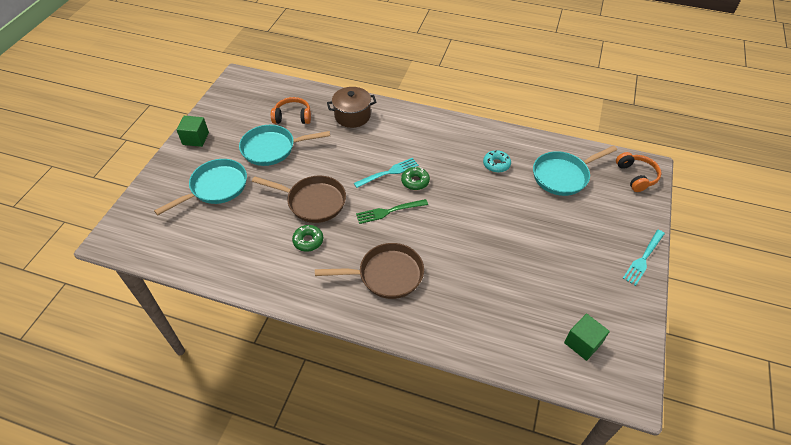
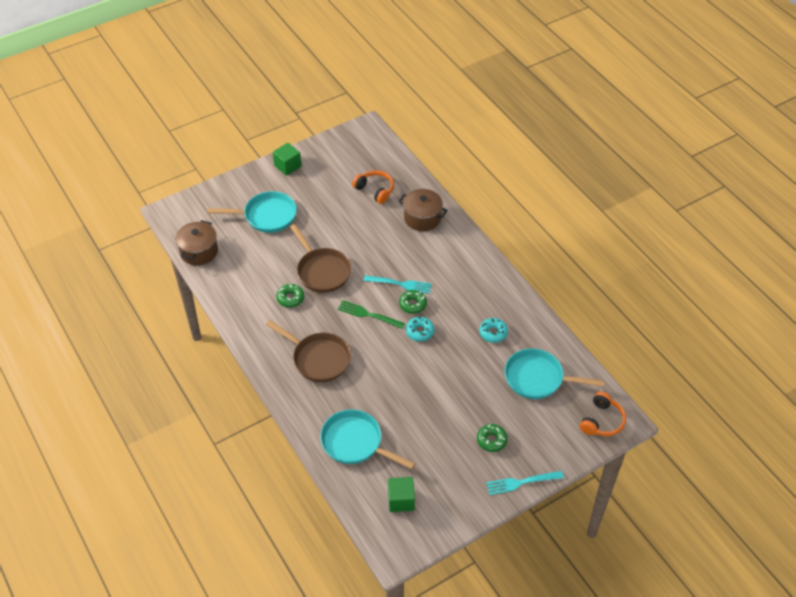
camera: 40 degrees right, 0 degrees up
turquoise pan [239,125,330,166] -> turquoise pan moved to [320,409,415,469]
none -> brown pot [176,220,218,265]
none -> turquoise donut [406,317,434,341]
none -> green donut [477,424,508,452]

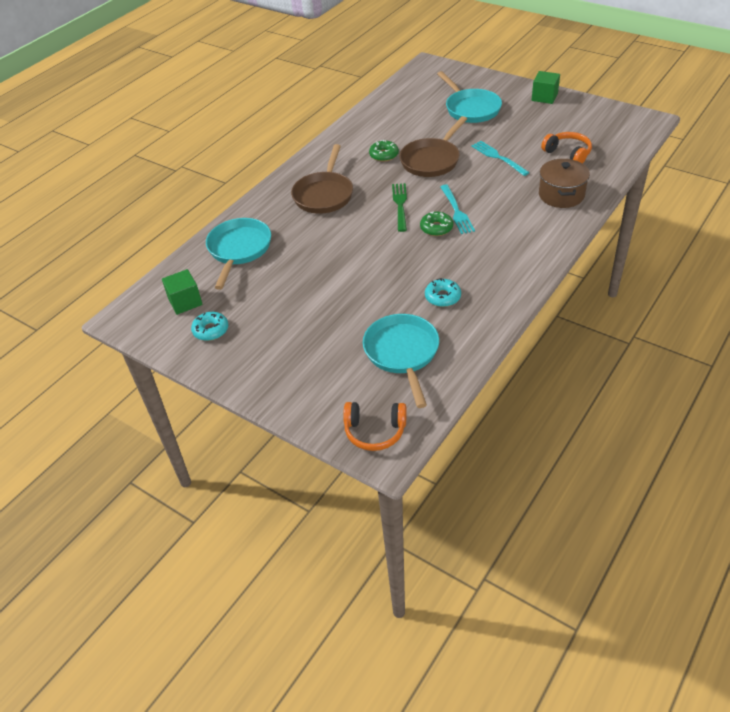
camera: 70 degrees right, 5 degrees down
brown pot [176,220,218,265] -> none
orange headphones [352,170,394,204] -> orange headphones turned 60 degrees counterclockwise [541,132,592,163]
turquoise donut [406,317,434,341] -> turquoise donut moved to [191,312,228,341]
green donut [477,424,508,452] -> none
turquoise fork [486,471,564,495] -> turquoise fork moved to [471,141,530,176]

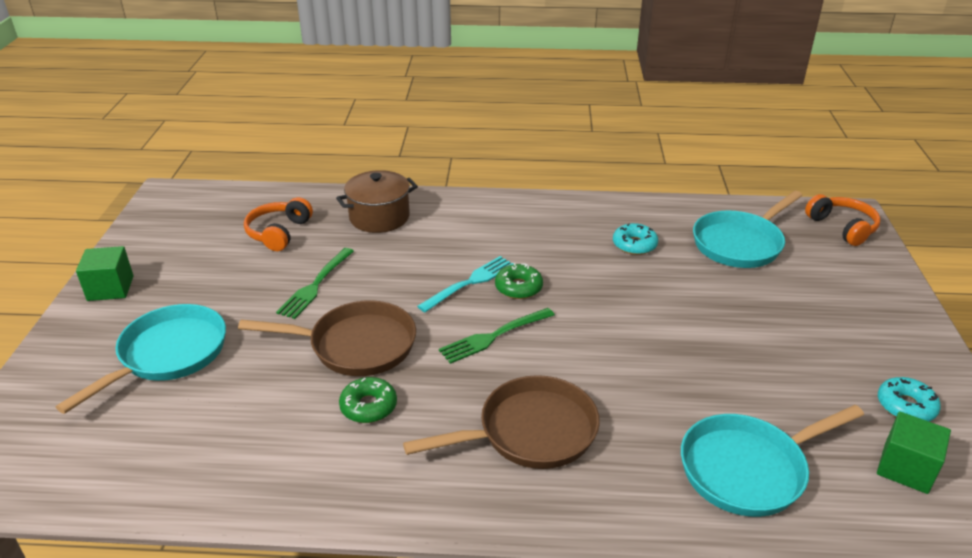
camera: 125 degrees left, 10 degrees down
turquoise fork [471,141,530,176] -> green fork [276,248,354,319]

